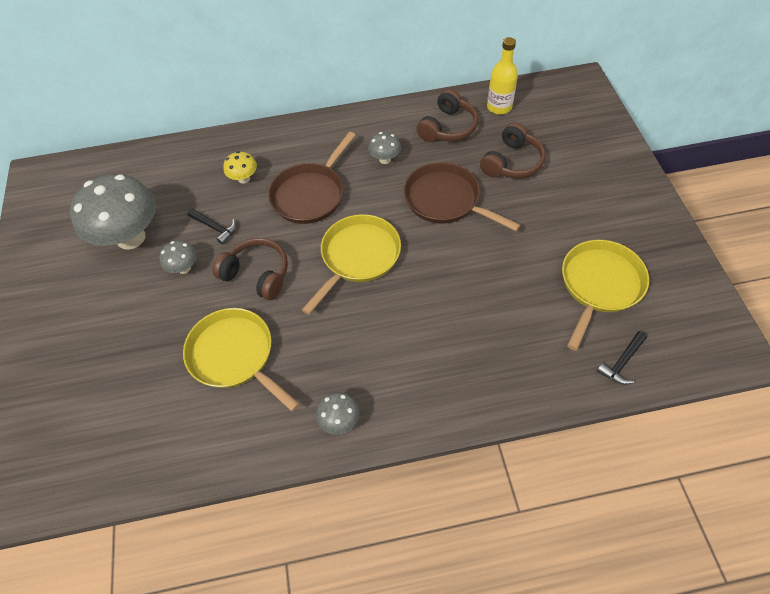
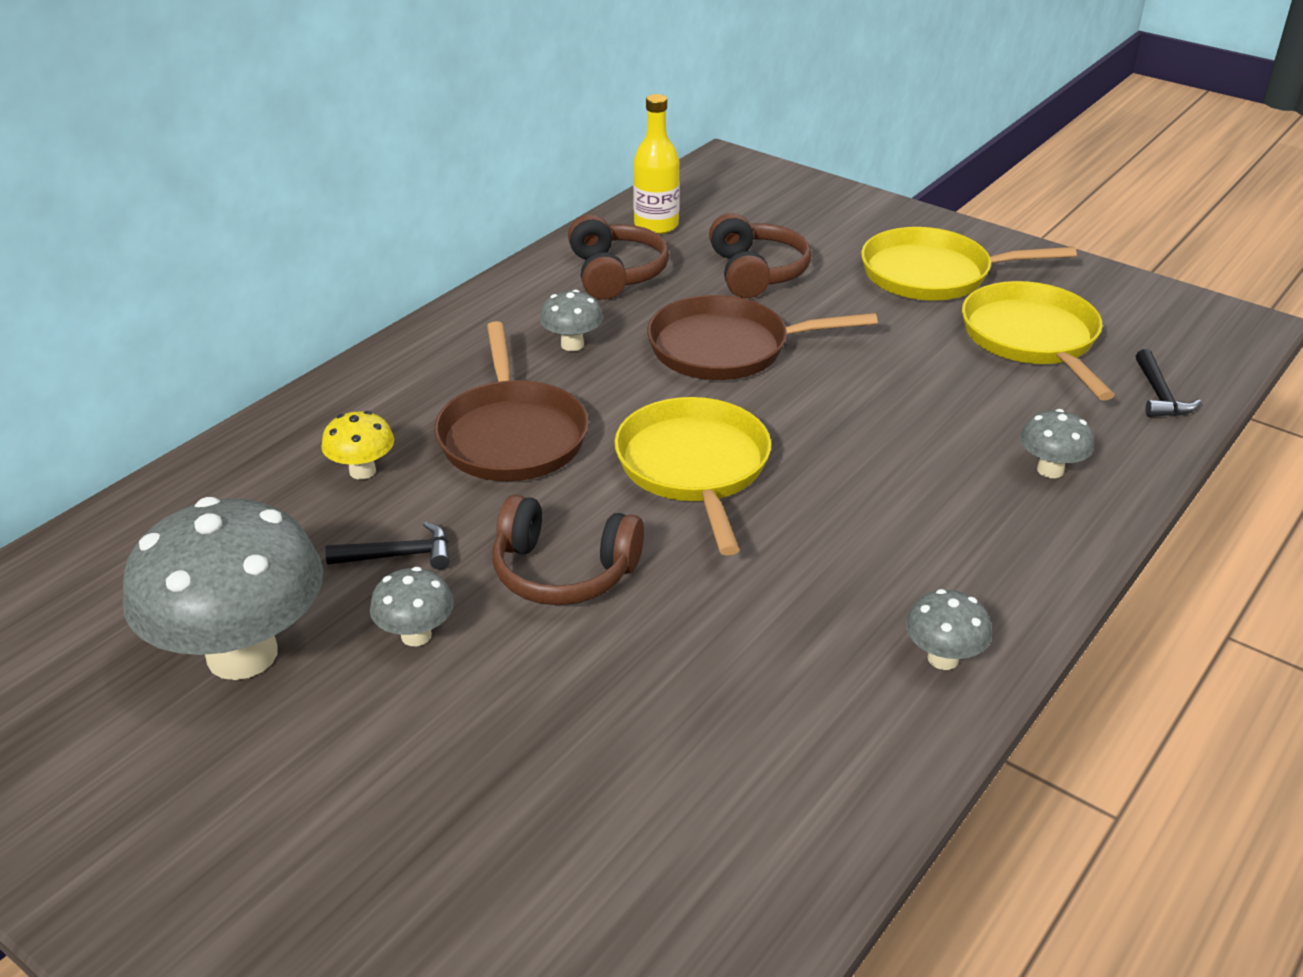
camera: 45 degrees left, 20 degrees down
yellow pan [183,308,300,412] -> yellow pan moved to [861,227,1077,301]
brown headphones [212,238,288,300] -> brown headphones turned 150 degrees counterclockwise [492,495,644,605]
none -> grey mushroom [1020,409,1094,478]

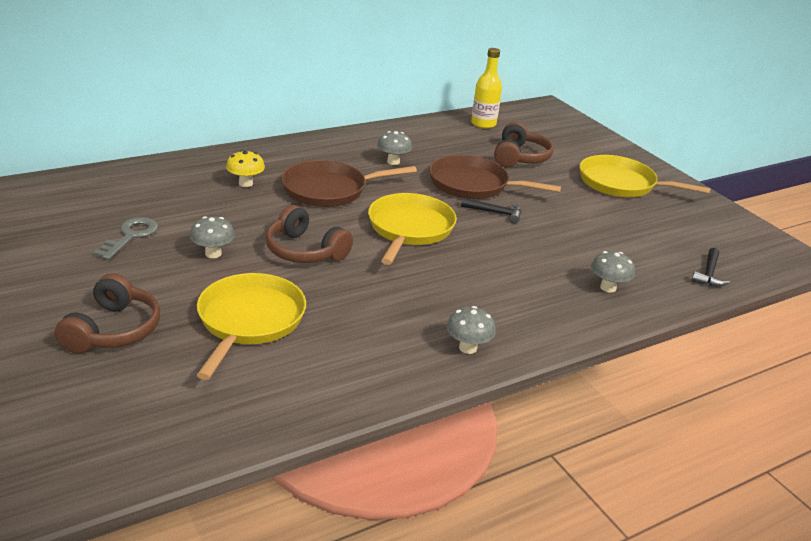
camera: 20 degrees right, 5 degrees down
grey mushroom [123,497,323,680] -> grey key [93,217,158,260]
black hammer [325,521,450,570] -> black hammer moved to [461,197,521,223]
brown pan [434,321,589,481] -> brown pan turned 60 degrees clockwise [281,160,417,207]
brown headphones [568,214,669,300] -> brown headphones moved to [55,273,160,354]
yellow pan [962,281,1115,401] -> yellow pan moved to [197,273,306,380]

